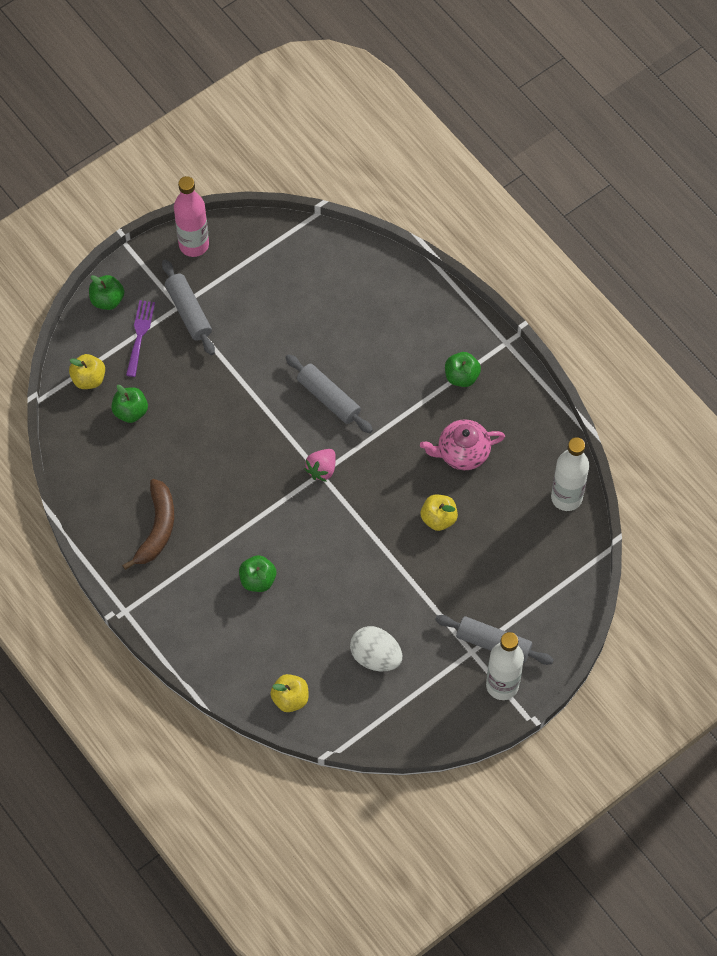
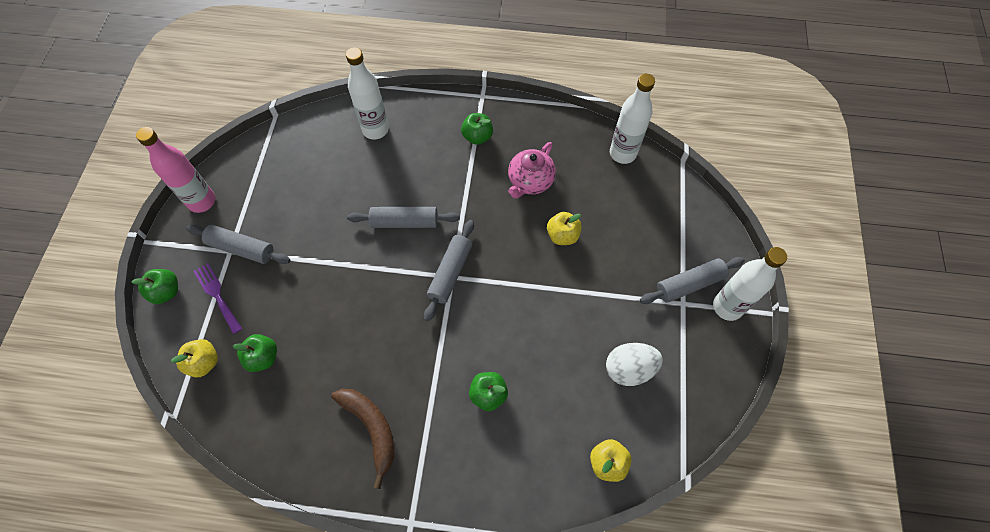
camera: 45 degrees left, 0 degrees up
pink strawberry [304,449,336,482] -> grey rolling pin [424,220,474,321]
none -> white bottle [346,47,389,140]

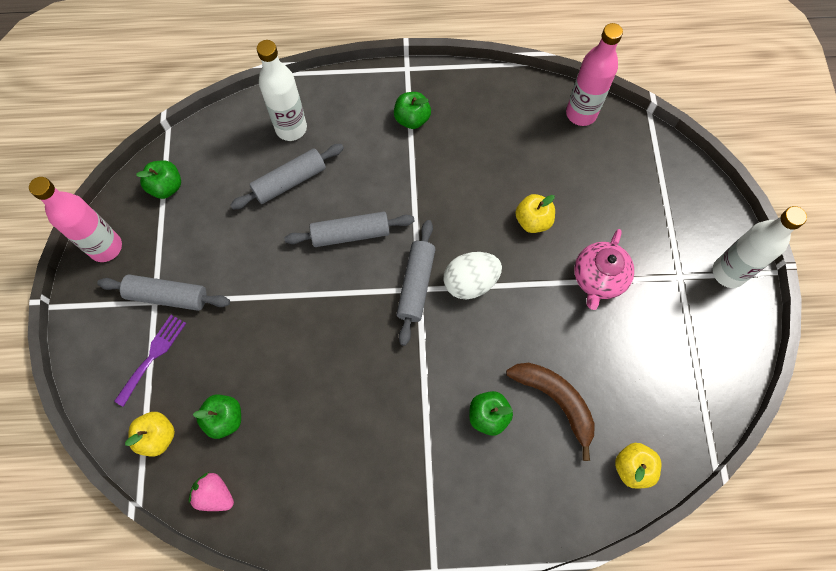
camera: 10 degrees left, 5 degrees up
green apple [131,269,178,304] -> green apple moved to [136,161,181,199]
purple fork [194,263,242,334] -> purple fork turned 75 degrees clockwise [114,315,186,407]
brown banana [331,389,394,489] -> brown banana moved to [506,363,595,461]
pink teapot [508,142,556,198] -> pink teapot moved to [574,229,634,310]
white egg [606,343,663,386] -> white egg moved to [443,252,502,299]
white bottle [610,74,655,164] -> pink bottle [566,23,623,126]
grey rolling pin [640,257,745,304] -> grey rolling pin moved to [231,144,344,209]
none -> pink strawberry [189,472,234,511]

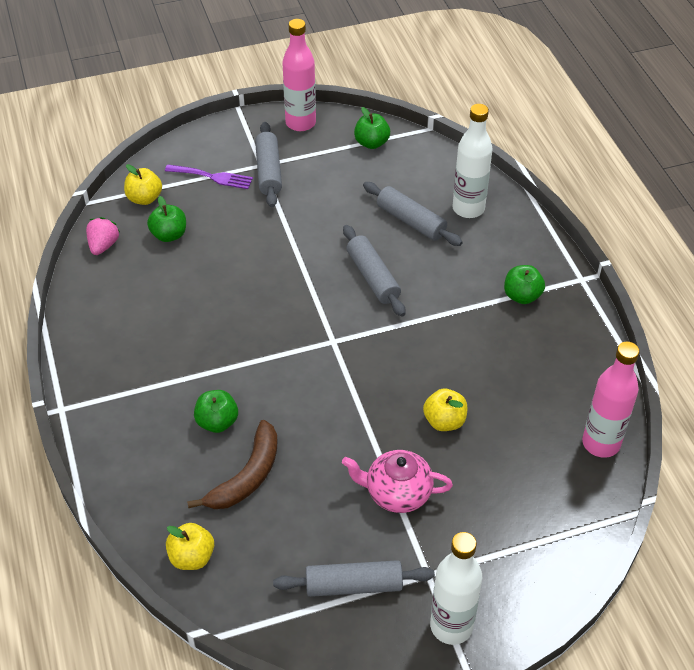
camera: 75 degrees right, 20 degrees down
grey rolling pin [397,220,436,346] -> grey rolling pin moved to [273,560,435,597]
white egg [443,252,502,299] -> none

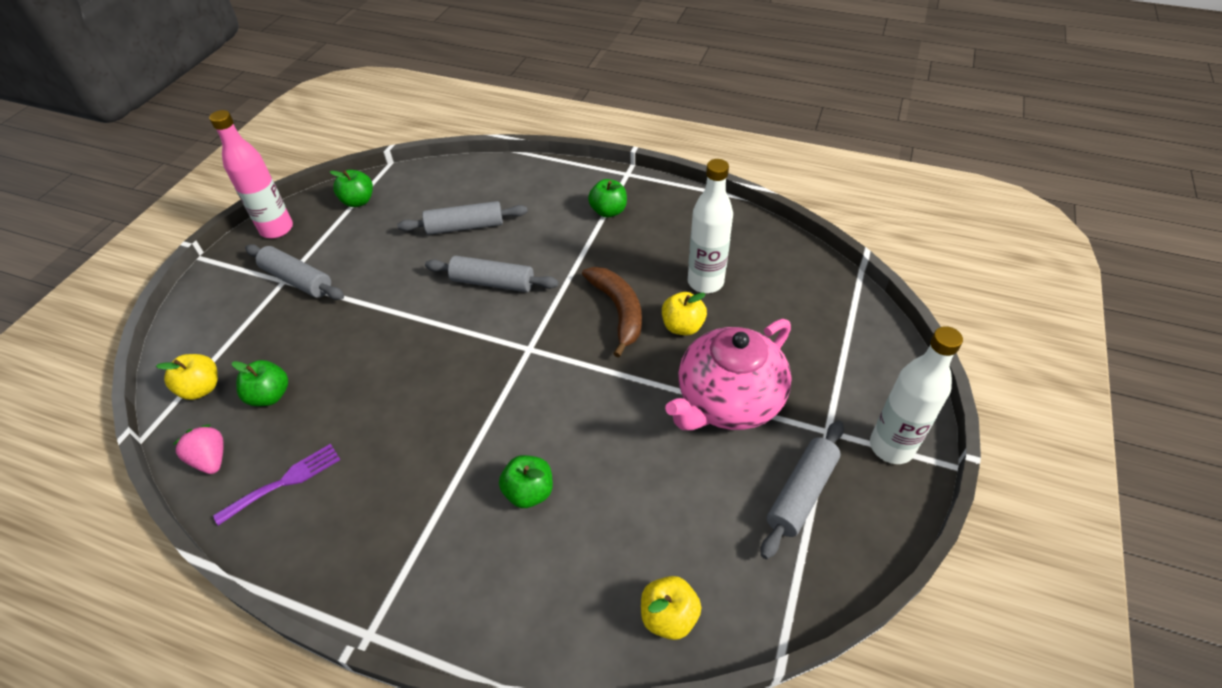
camera: 50 degrees left, 0 degrees up
purple fork [165,164,253,189] -> purple fork moved to [213,444,340,526]
brown banana [187,420,278,509] -> brown banana moved to [582,267,642,358]
pink teapot [342,450,453,513] -> pink teapot [665,319,792,430], size x1.55
white bottle [453,104,493,218] -> white bottle moved to [688,159,733,293]
pink bottle [582,341,639,458] -> none

